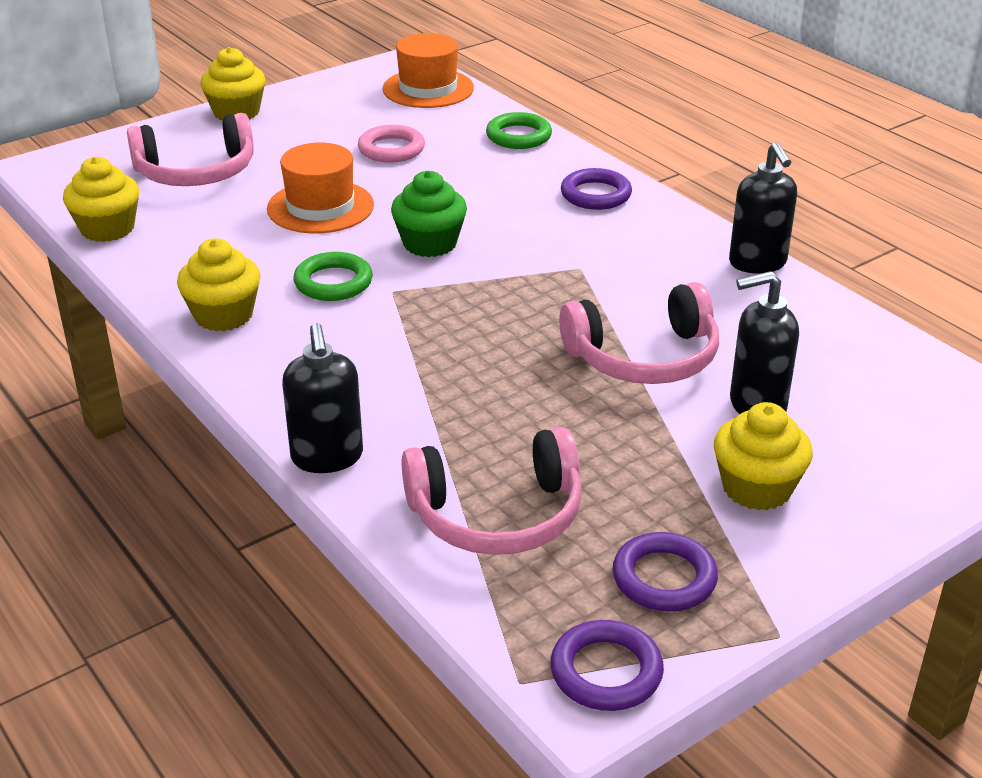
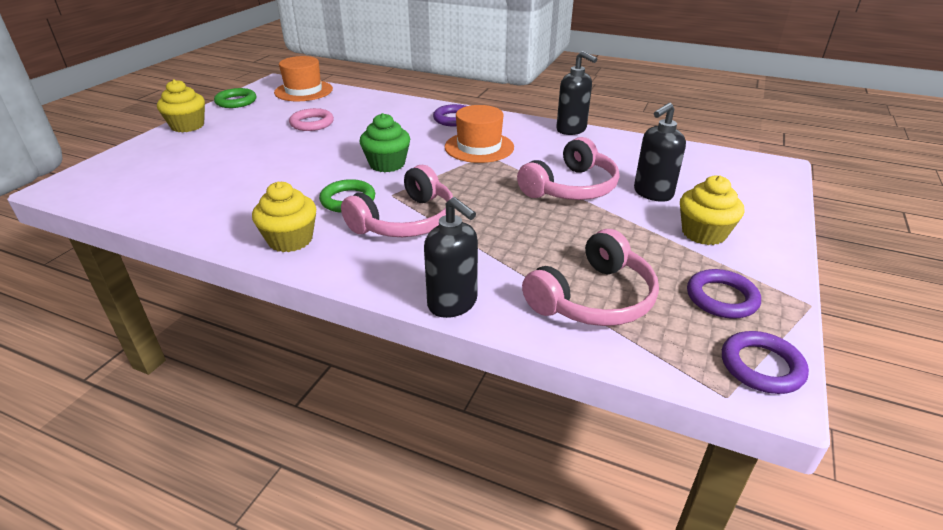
camera: 30 degrees left, 0 degrees up
yellow cupcake [63,157,139,242] -> none
pink headphones [127,113,254,186] -> pink headphones moved to [341,165,453,237]
orange hat [267,143,374,233] -> orange hat moved to [445,105,514,163]
green ring [486,112,552,149] -> green ring moved to [214,88,256,108]

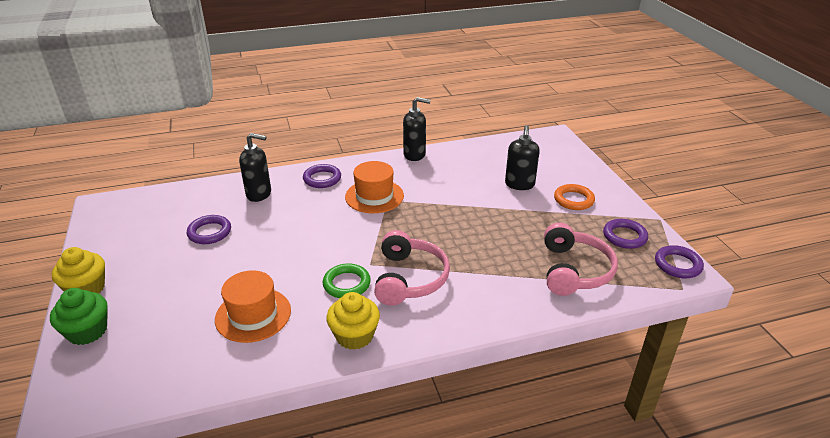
camera: 40 degrees left, 0 degrees up
green ring [214,88,256,108] -> none
orange hat [274,56,333,101] -> orange hat moved to [215,270,291,343]
pink ring [289,108,334,131] -> purple ring [187,215,231,244]
green cupcake [360,113,410,172] -> green cupcake moved to [50,288,108,345]
black soap dispenser [424,197,478,318] -> black soap dispenser moved to [239,133,271,202]
pink headphones [517,137,619,200] -> none
yellow cupcake [680,175,744,245] -> orange ring [554,184,595,210]

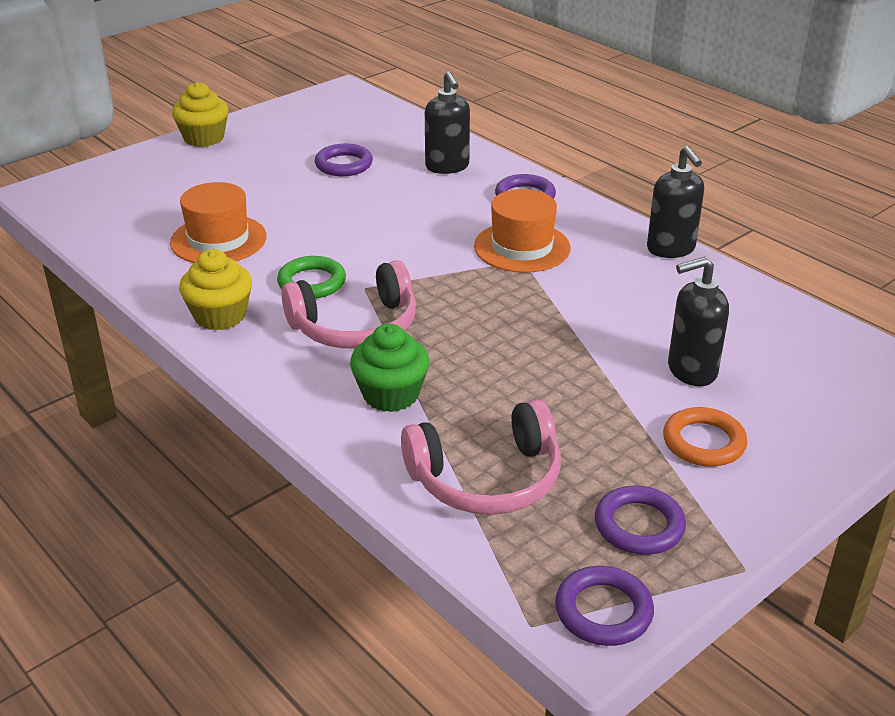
camera: 65 degrees right, 0 degrees up
green cupcake [50,288,108,345] -> green cupcake moved to [350,324,429,412]

